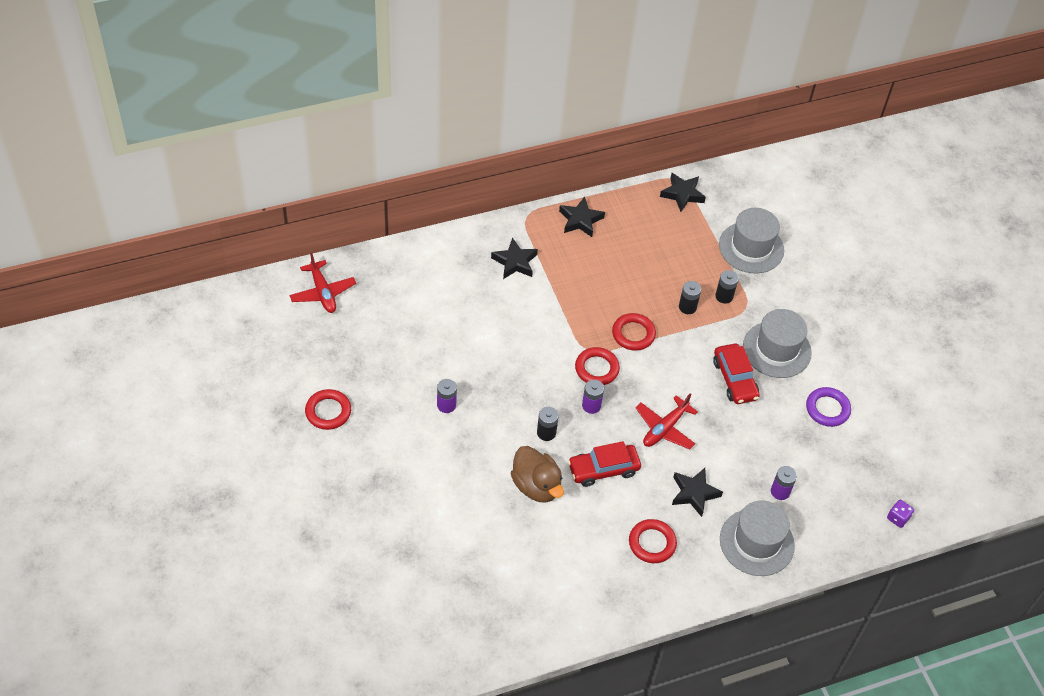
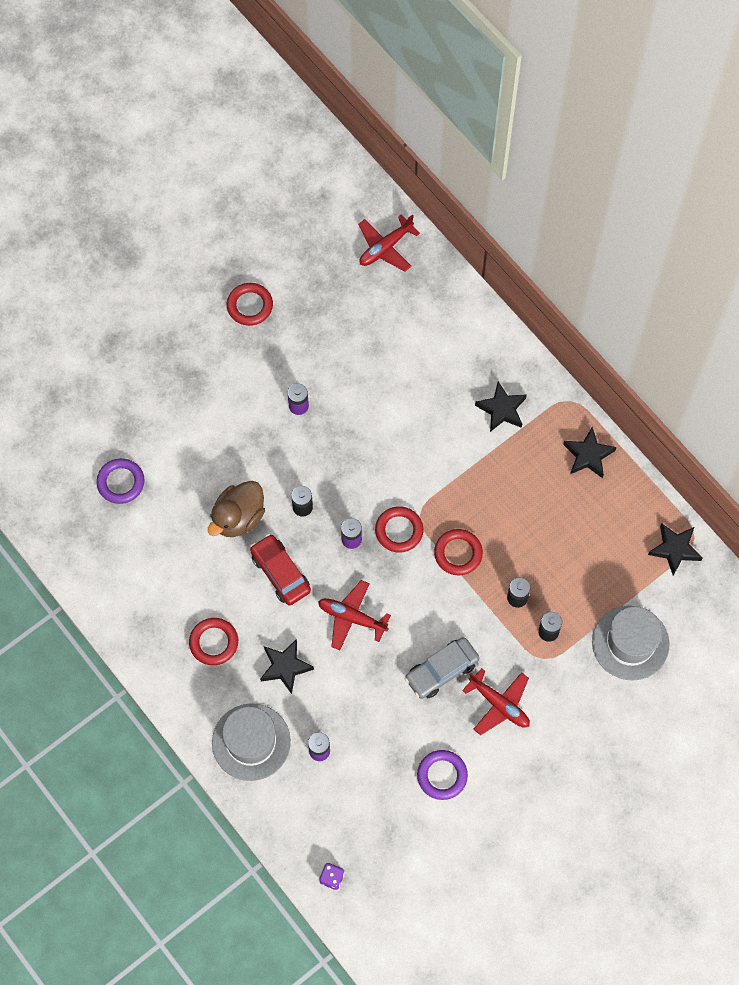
camera: 75 degrees right, 15 degrees up
red car [713,344,760,404] -> grey car [405,637,479,699]
grey hat [743,309,812,378] -> red plane [462,668,530,735]
none -> purple ring [96,458,145,504]

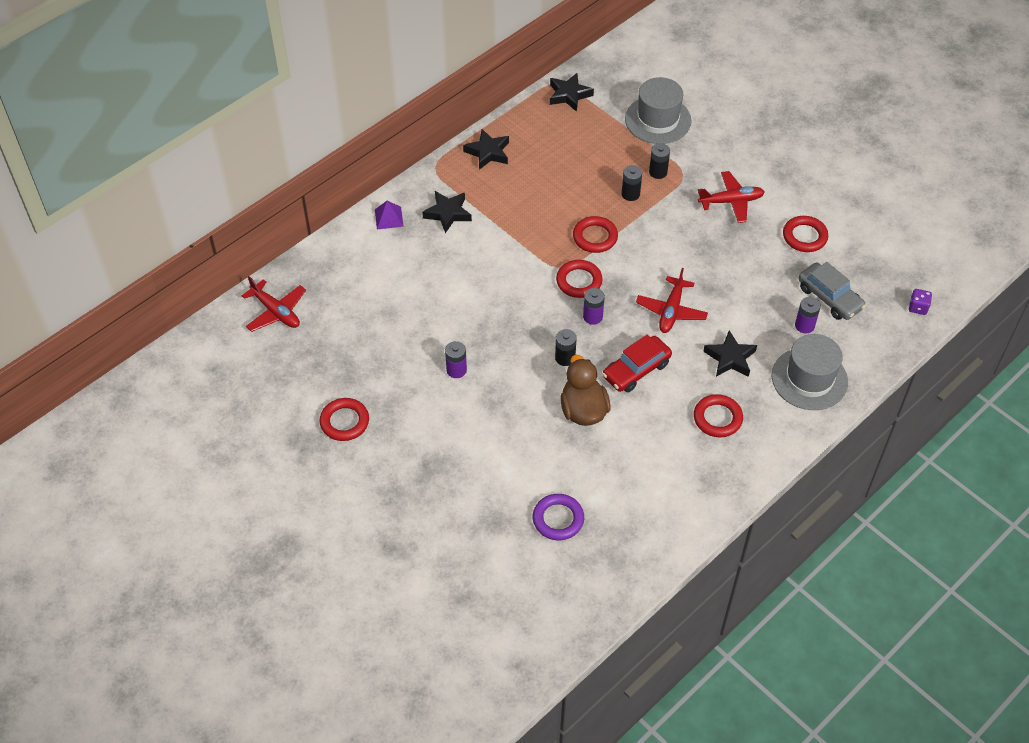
camera: 95 degrees left, 15 degrees down
brown duck [208,481,265,537] -> brown duck turned 135 degrees counterclockwise [560,355,610,426]
grey car [405,637,479,699] -> grey car moved to [798,262,866,320]
purple ring [417,750,468,800] -> red ring [783,216,828,252]
red plane [462,668,530,735] -> red plane turned 45 degrees clockwise [698,171,765,223]
none -> purple pyramid [375,201,404,229]

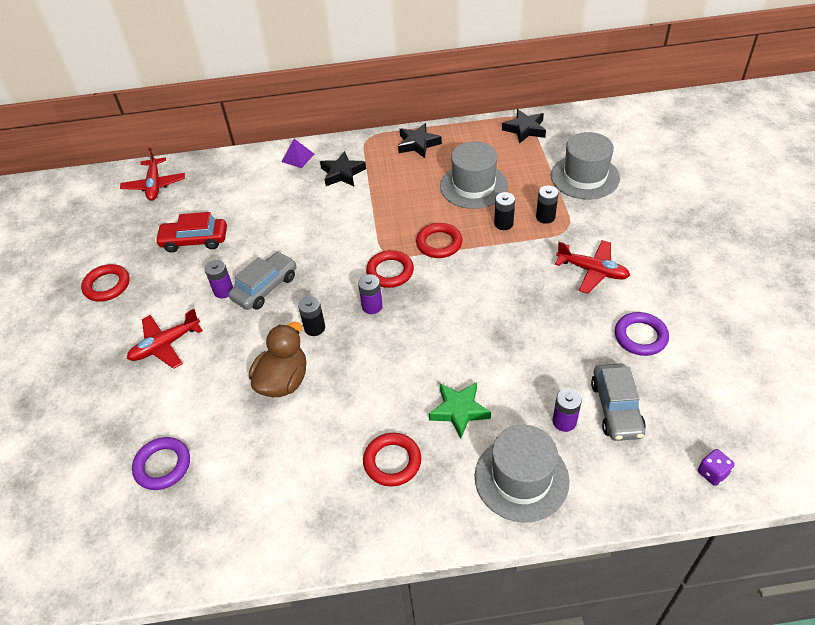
camera: 40 degrees right, 5 degrees down
red car [602,335,672,393] -> red car moved to [155,212,227,253]
red plane [636,268,708,333] -> red plane moved to [127,309,203,369]
black star [703,330,757,377] -> green star [429,382,491,439]
red ring [783,216,828,252] -> purple ring [615,312,669,356]
none -> grey car [228,252,297,310]
none -> grey hat [440,141,508,209]

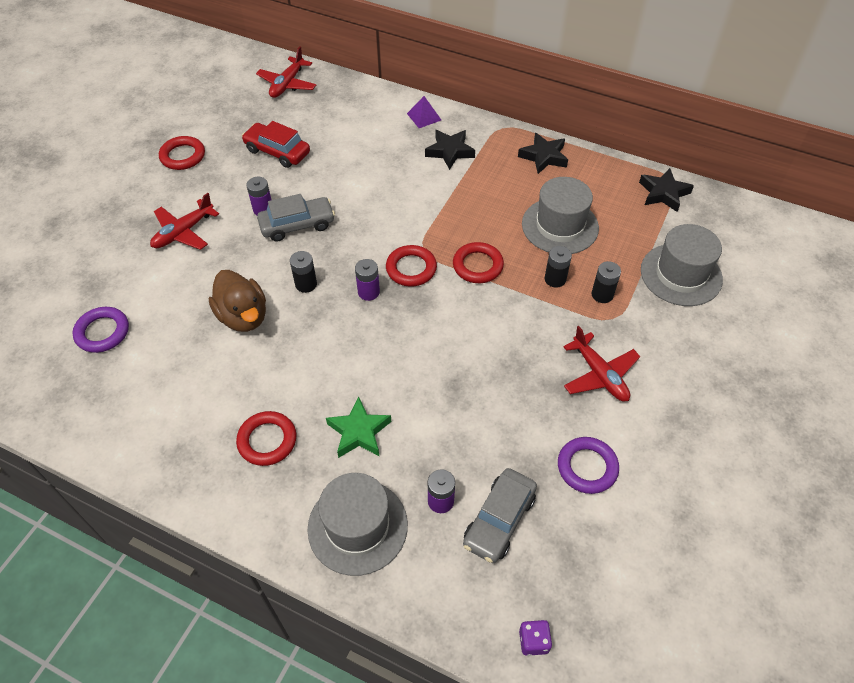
camera: 30 degrees right, 5 degrees up
red plane [127,309,203,369] -> red plane turned 45 degrees counterclockwise [150,193,219,250]
brown duck [249,322,307,397] -> brown duck turned 90 degrees clockwise [209,270,266,332]

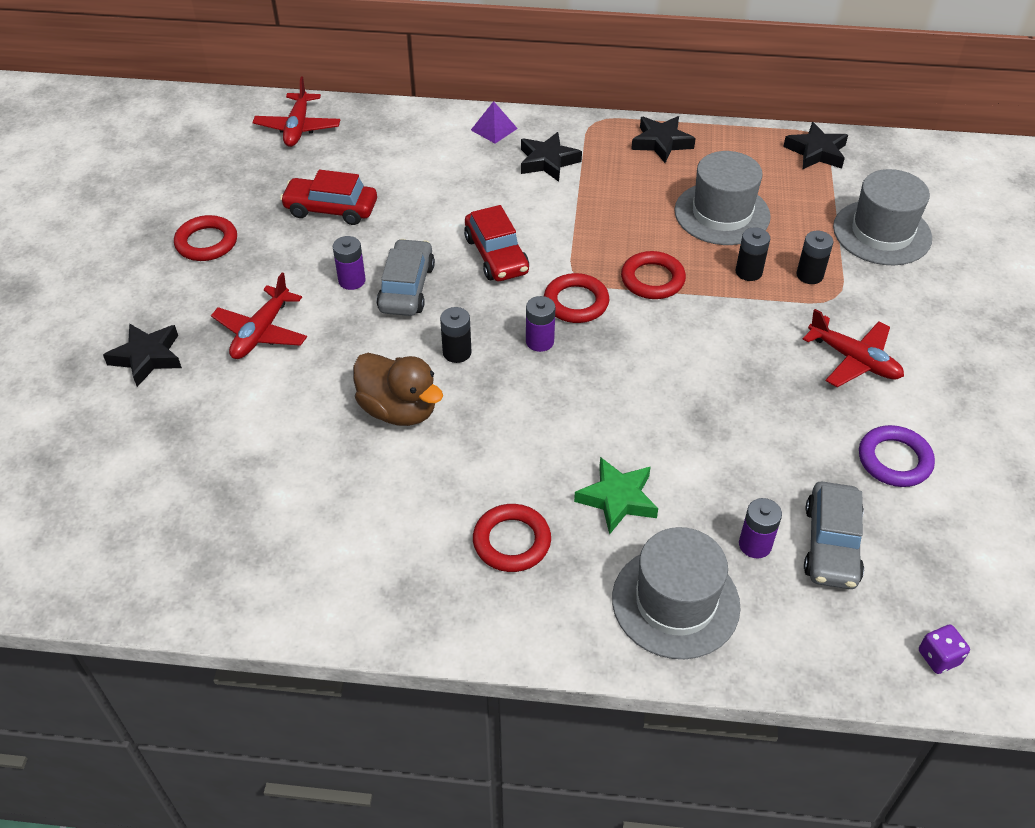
camera: 20 degrees left, 5 degrees down
purple ring [73,307,129,353] -> none
grey car [257,194,335,242] -> grey car turned 45 degrees counterclockwise [376,239,435,316]
none -> black star [103,323,182,387]
none -> red car [464,205,529,281]

